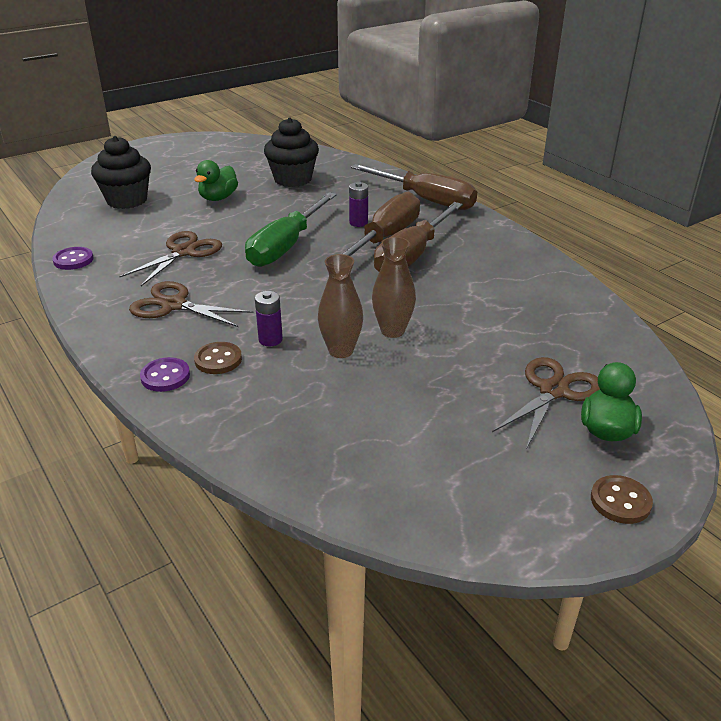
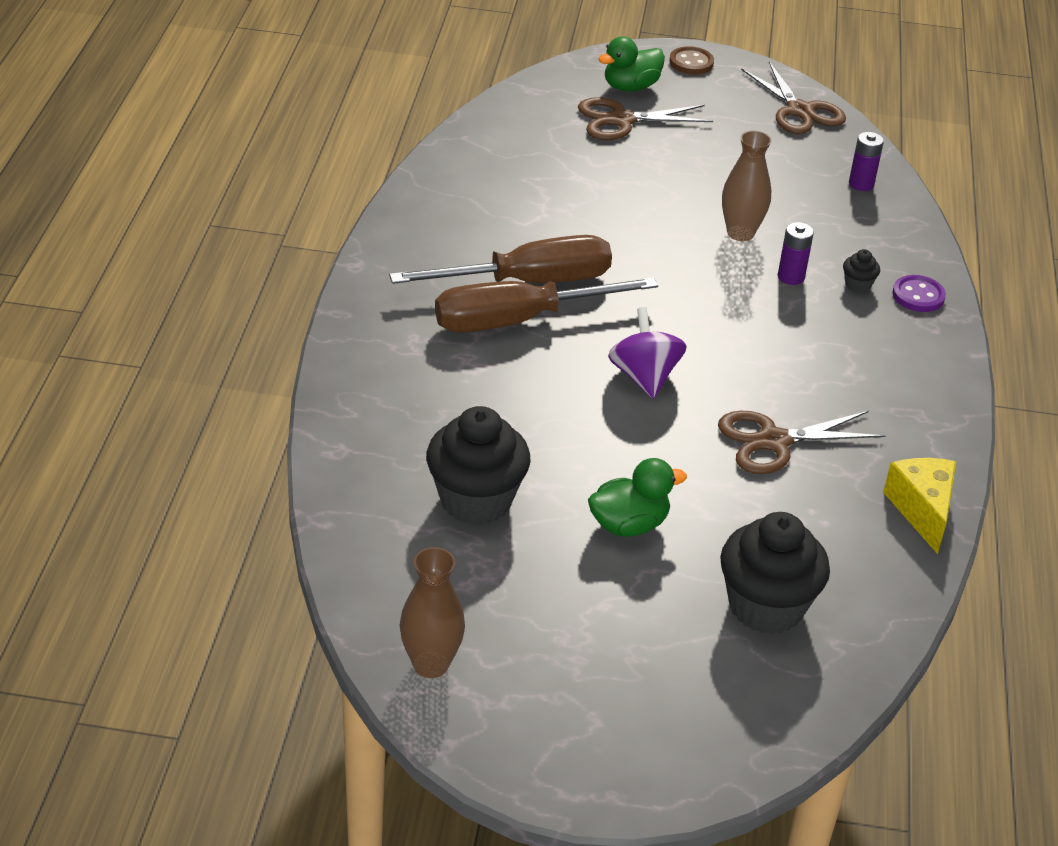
camera: 140 degrees left, 5 degrees up
purple button [52,247,94,270] -> yellow cheese [883,458,956,554]
brown scissors [129,281,254,327] -> brown scissors moved to [741,62,846,134]
brown button [194,342,242,374] -> black cupcake [843,249,880,293]
green screwdriver [245,192,337,267] -> purple spinning top [608,307,687,398]
purple battery [349,182,368,227] -> purple battery moved to [849,132,884,191]
brown screwdriver [351,164,477,210] -> none
brown vase [372,237,416,338] -> brown vase moved to [400,547,465,678]

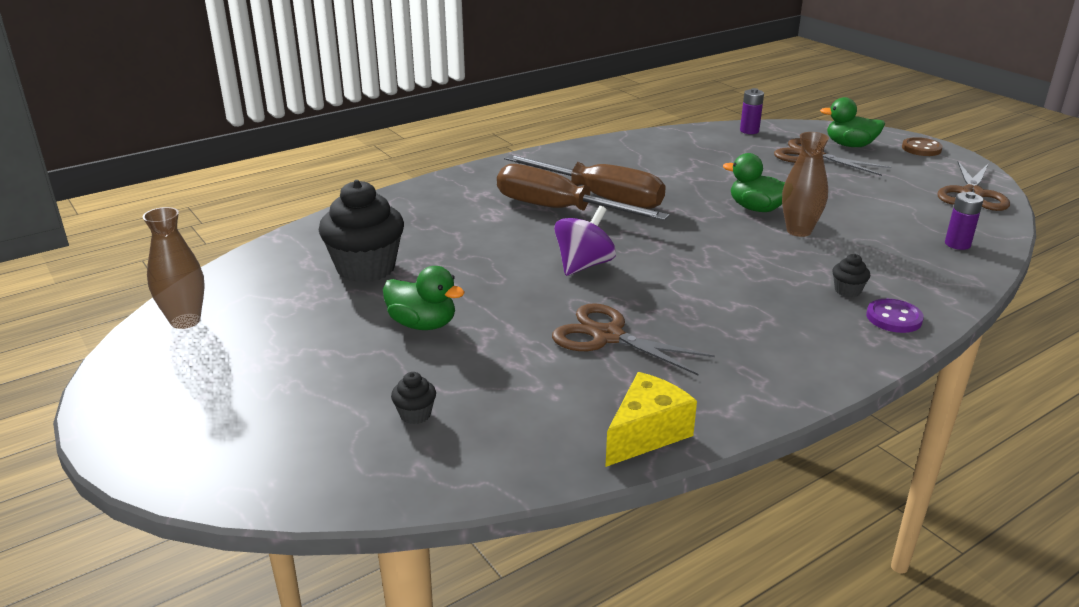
camera: 50 degrees right, 10 degrees down
black cupcake [720,512,830,634] -> black cupcake [391,372,436,424], size x0.42
purple battery [778,222,814,285] -> purple battery moved to [740,88,764,134]
none -> green duck [723,153,785,212]

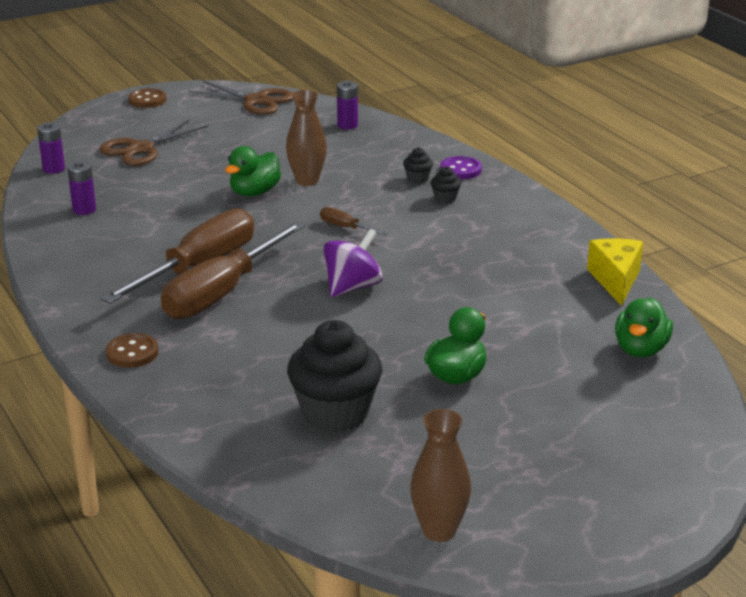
camera: 85 degrees left, 0 degrees up
black cupcake [391,372,436,424] -> black cupcake moved to [431,166,461,204]
brown scissors [552,303,715,376] -> none
purple spinning top [554,206,616,276] -> purple spinning top turned 90 degrees clockwise [324,229,383,297]
yellow cheese [605,372,697,467] -> yellow cheese turned 45 degrees clockwise [587,238,643,306]
green duck [820,97,885,147] -> green duck moved to [615,298,673,357]
none -> purple battery [67,161,96,215]
none -> brown button [106,333,159,368]
none -> brown screwdriver [320,207,388,235]

